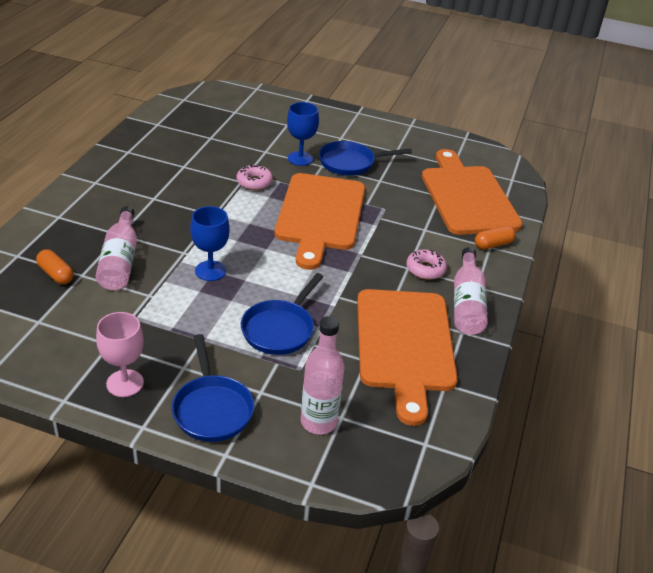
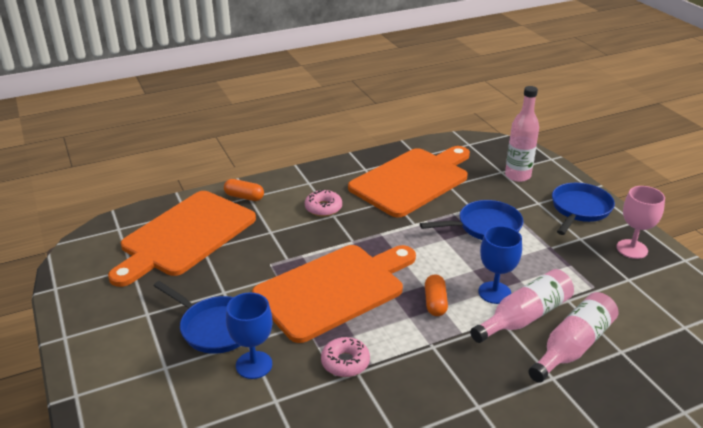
camera: 130 degrees left, 5 degrees down
orange capsule [36,250,74,284] -> orange capsule moved to [425,274,448,316]
pink bottle [454,247,488,335] -> pink bottle moved to [470,269,574,343]

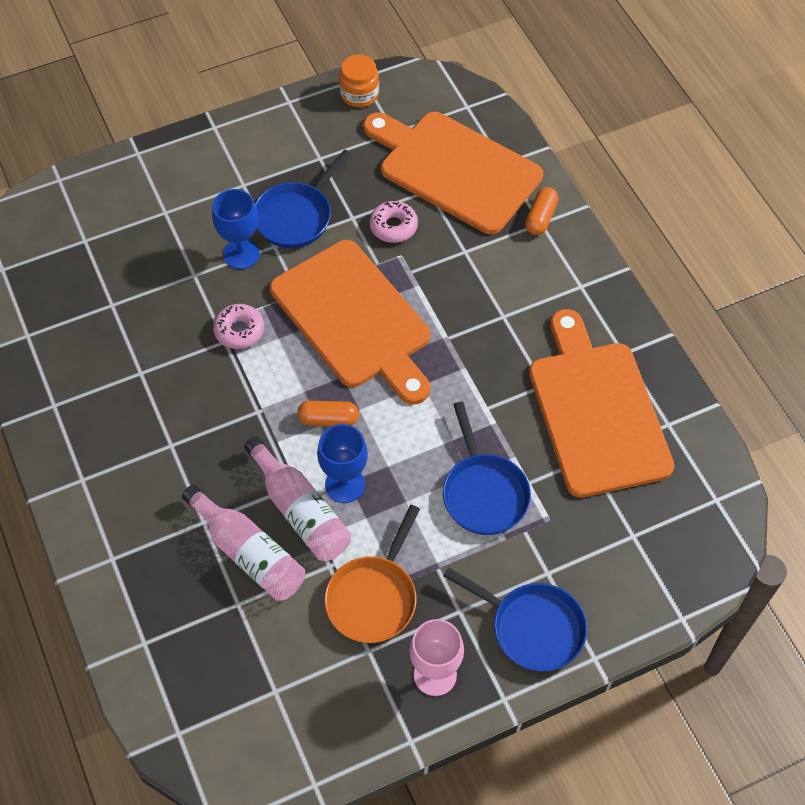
camera: 90 degrees right, 25 degrees up
pink donut [305,189,342,216] -> pink donut moved to [369,201,418,243]
orange cutting board [348,146,470,217] -> orange cutting board turned 150 degrees counterclockwise [529,309,674,498]
pink bottle [505,86,539,182] -> none
none -> orange pan [324,505,420,643]
none -> orange jar [339,54,379,107]

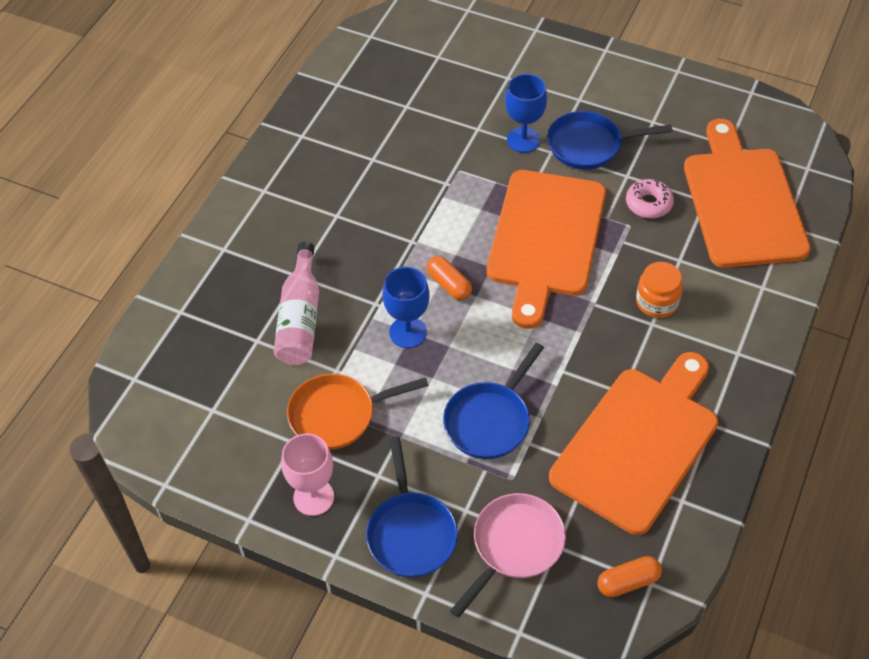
camera: 50 degrees right, 5 degrees down
pink donut [213,304,264,349] -> none
pink bottle [244,436,351,561] -> none
orange jar [339,54,379,107] -> orange jar moved to [636,262,683,318]
orange capsule [525,187,558,235] -> orange capsule moved to [598,556,662,597]
none -> pink pan [450,493,566,618]

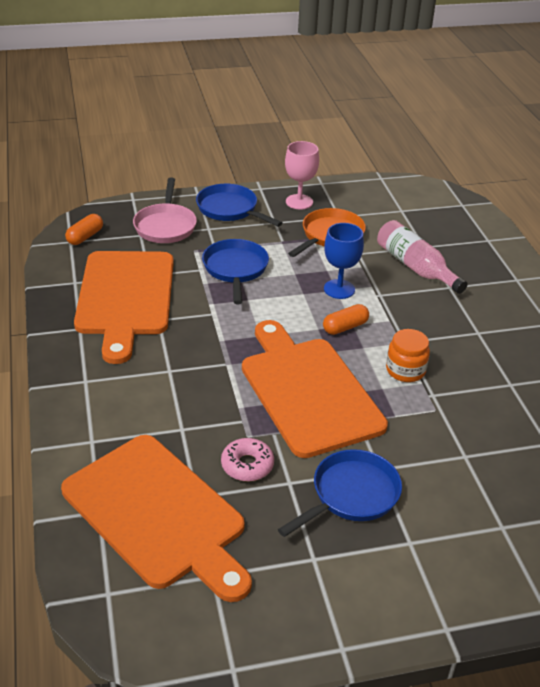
camera: 140 degrees right, 15 degrees down
orange capsule [427,256,472,300] -> orange capsule turned 45 degrees counterclockwise [323,304,369,335]
blue goblet [505,74,547,153] -> none
orange jar [636,262,683,318] -> orange jar moved to [386,329,430,382]

